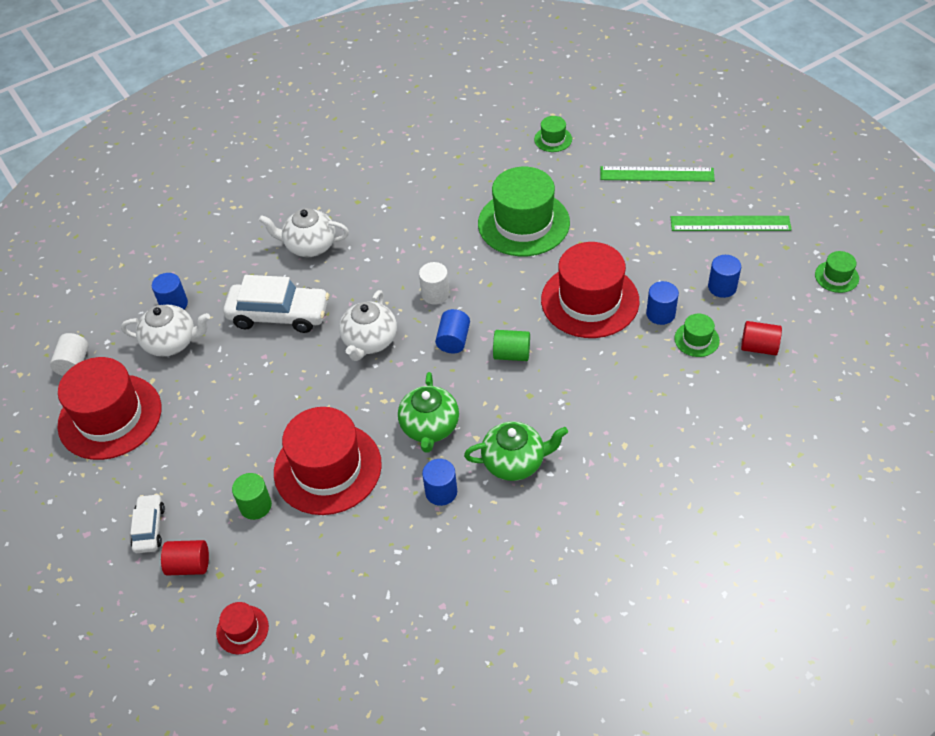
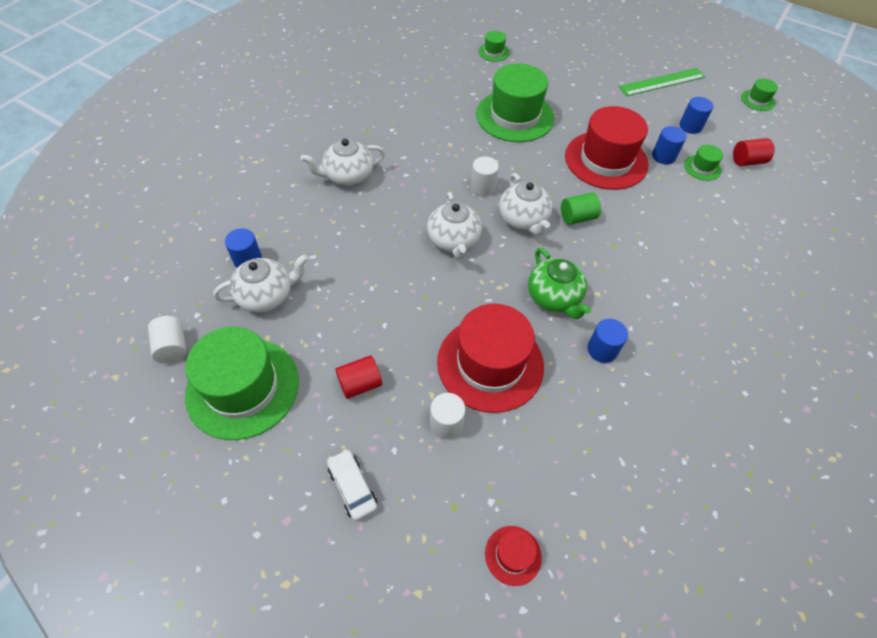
camera: 30 degrees left, 5 degrees up
red hat [57,357,161,460] -> green hat [185,327,299,440]
red cylinder [161,540,209,575] -> red cylinder moved to [335,355,382,399]
white car [223,275,329,333] -> none
green cylinder [232,473,272,520] -> white cylinder [430,393,465,439]
blue cylinder [435,309,470,353] -> white teapot [499,173,552,236]
green teapot [464,421,568,481] -> none
green ruler [600,166,715,182] -> none

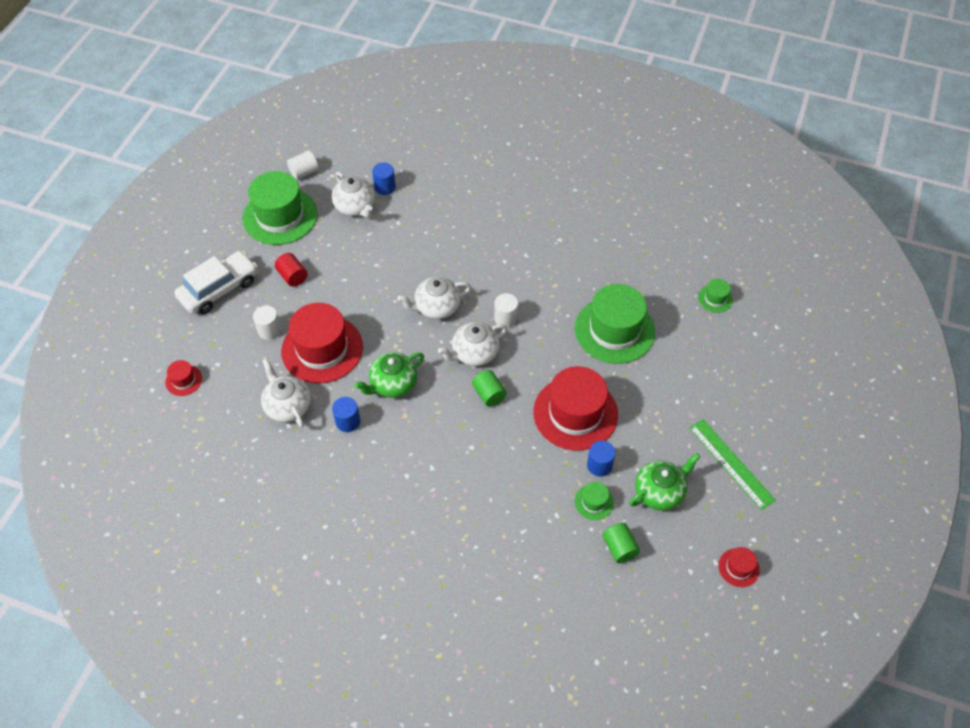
camera: 80 degrees right, 0 degrees up
white teapot [301,138,385,186] -> white teapot moved to [261,358,311,427]
white car [327,449,377,521] -> white car [174,251,257,314], size x1.84
blue cylinder [679,97,713,134] -> green teapot [629,453,701,511]
red cylinder [733,138,775,166] -> green cylinder [603,523,640,563]
green hat [741,79,778,111] -> red hat [718,547,760,587]

